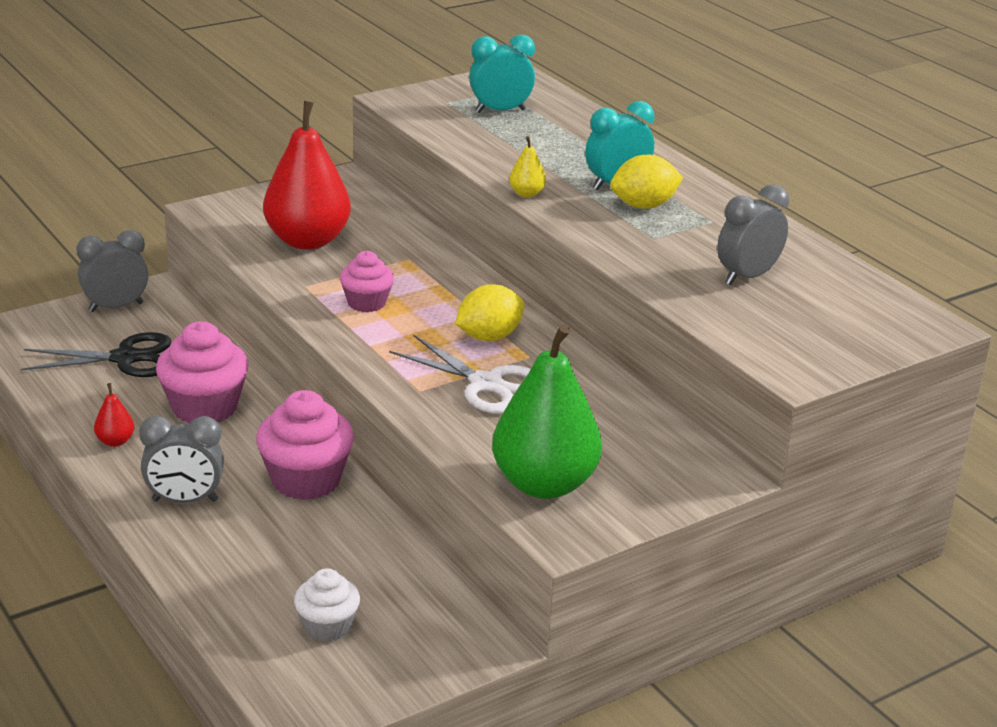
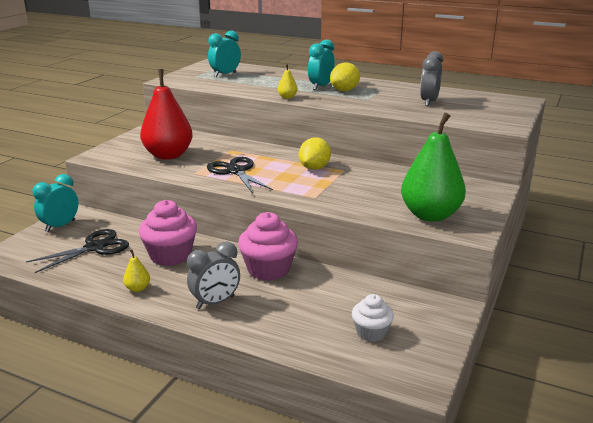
camera: 30 degrees left, 5 degrees down
grey clock [76,230,148,312] -> turquoise clock [33,174,78,232]
red pear [94,383,135,447] -> yellow pear [123,249,150,292]
pink cupcake [340,251,394,312] -> black scissors [207,157,273,194]
white scissors [389,334,531,414] -> none

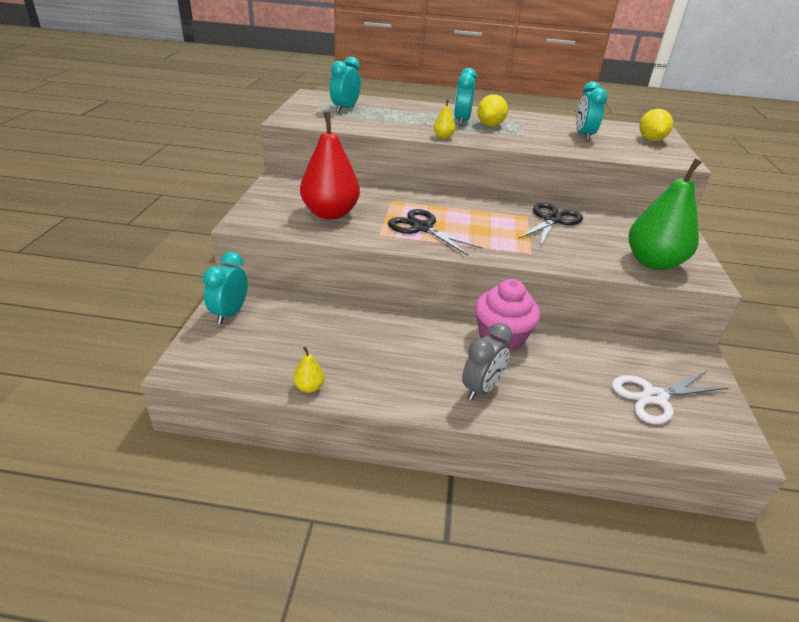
camera: 20 degrees left, 10 degrees up
black scissors [26,229,129,273] -> black scissors moved to [518,202,583,247]
yellow pear [123,249,150,292] -> yellow pear moved to [293,347,325,393]
pink cupcake [139,200,197,266] -> none
yellow lemon [299,138,331,170] -> yellow lemon moved to [640,109,673,141]
white cupcake [352,294,394,342] -> white scissors [611,371,728,424]
grey clock [420,51,443,106] -> turquoise clock [576,81,608,141]

